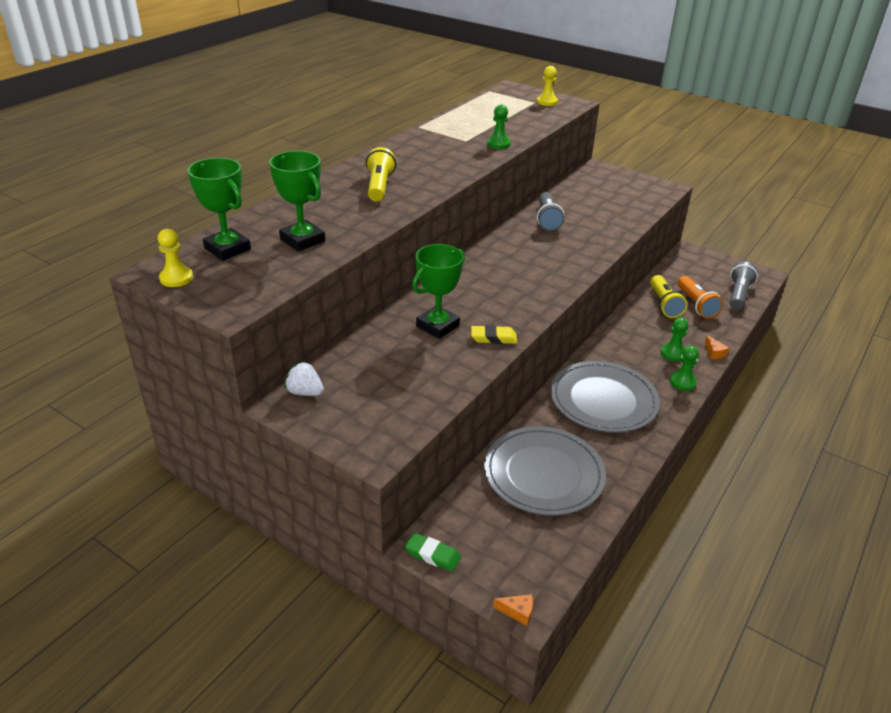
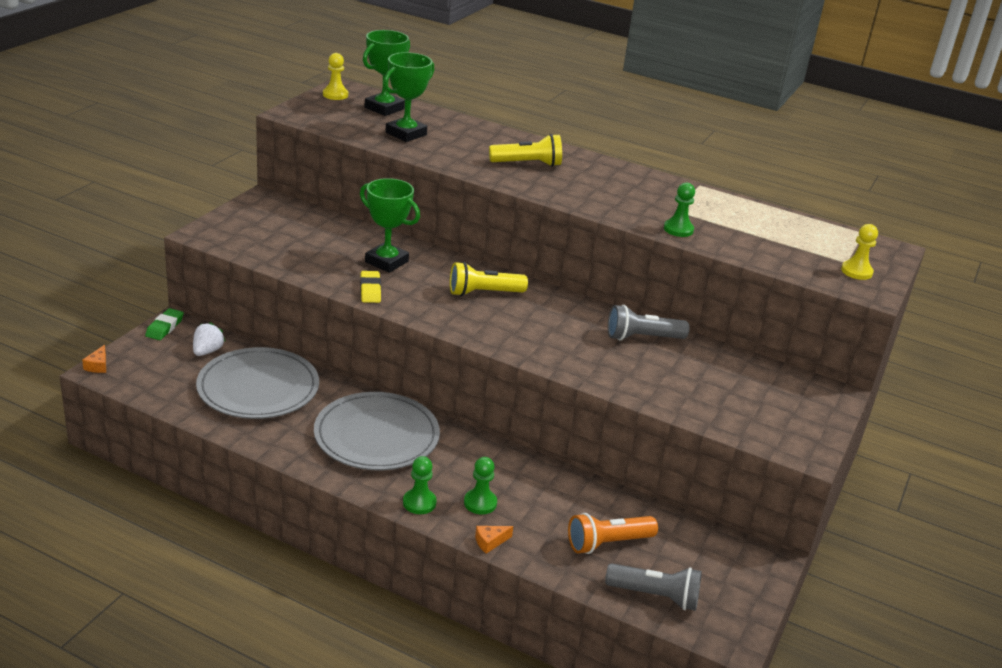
camera: 80 degrees right, 5 degrees down
white strawberry [284,362,324,396] -> white strawberry moved to [193,322,226,356]
yellow flashlight [650,275,688,318] -> yellow flashlight moved to [450,262,528,296]

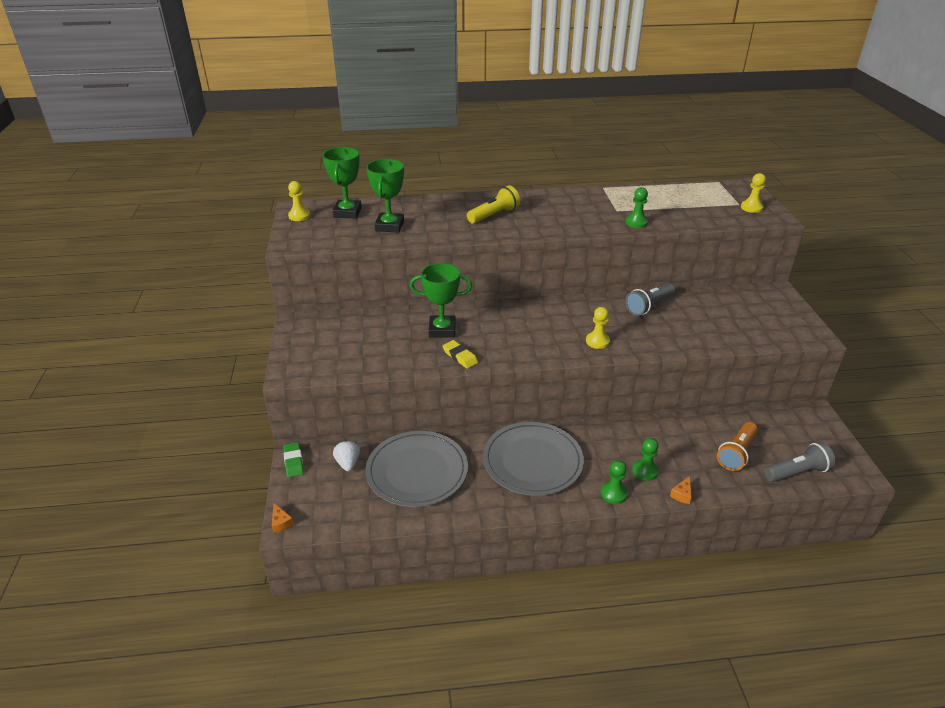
camera: 30 degrees left, 5 degrees up
yellow flashlight [450,262,528,296] -> none
none -> yellow pawn [586,307,610,349]

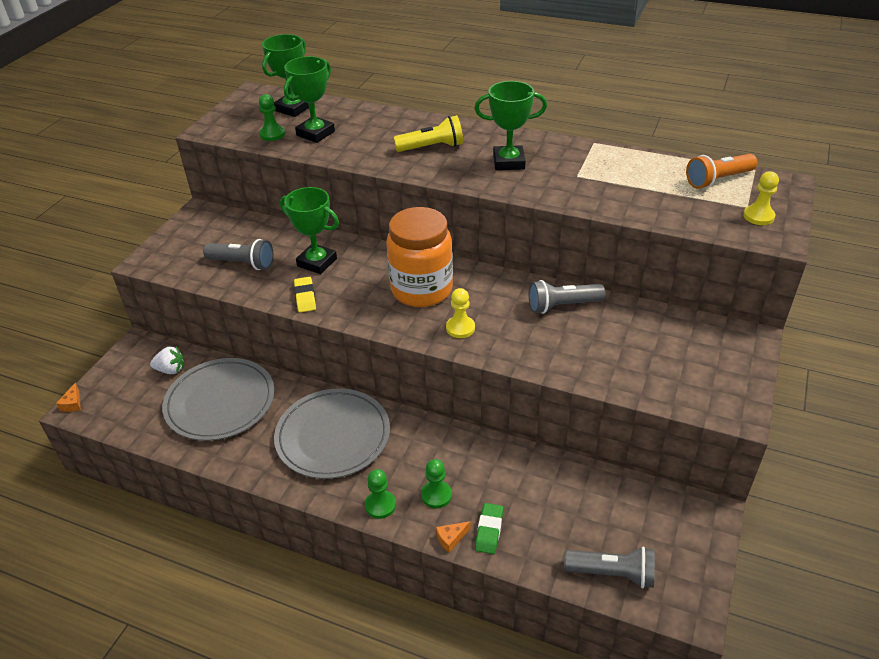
camera: 30 degrees right, 5 degrees up
green eraser [283,442,304,477] -> green eraser moved to [475,503,503,554]
yellow pawn [288,181,311,221] -> none
white strawberry [333,440,360,471] -> white strawberry turned 75 degrees clockwise [150,347,184,374]
green pawn [626,187,648,228] -> green pawn moved to [259,94,285,141]
orange flashlight [717,422,758,471] -> orange flashlight moved to [686,154,758,189]
none -> grey flashlight [203,239,273,270]
none -> orange jar [386,207,453,307]
none -> green trophy [475,81,547,170]

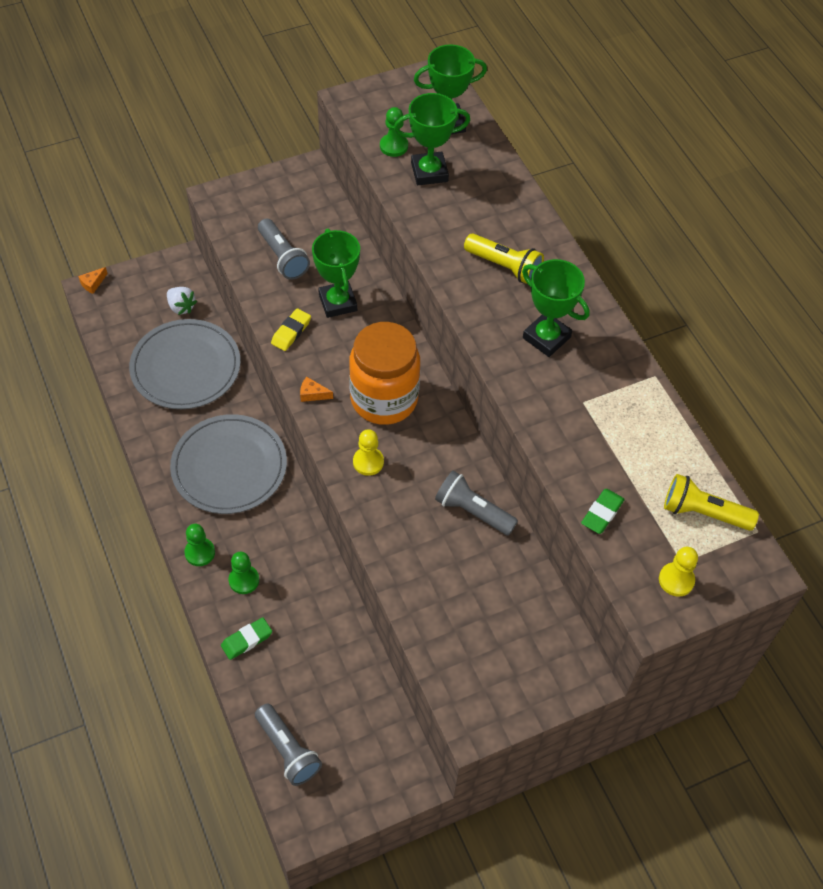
camera: 40 degrees right, 15 degrees up
orange cheese [436,521,470,553] -> orange cheese moved to [300,377,333,402]
orange flashlight [686,154,758,189] -> yellow flashlight [664,474,759,531]
none -> green eraser [581,489,625,534]

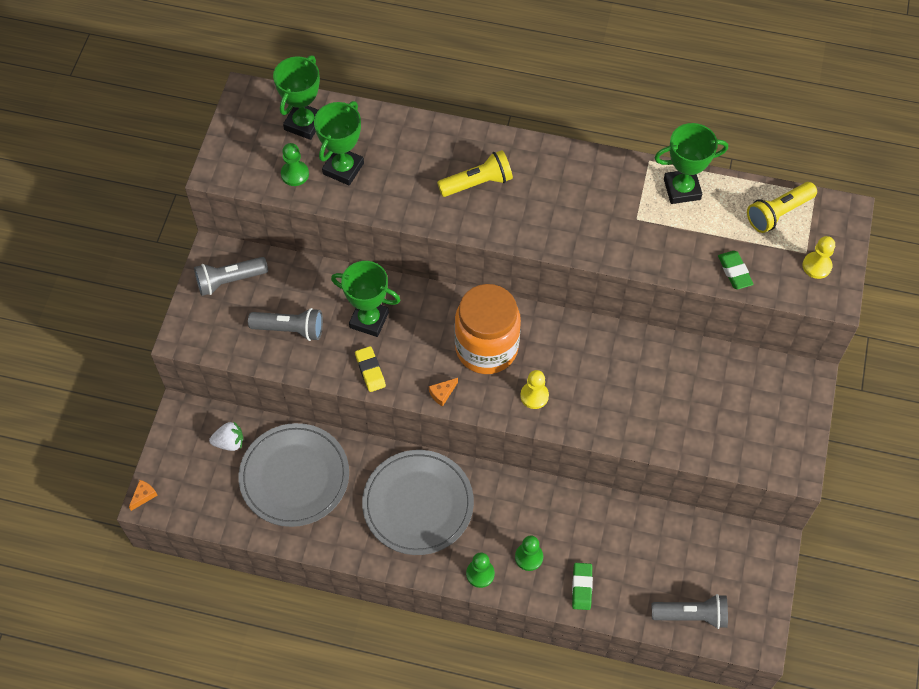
camera: 50 degrees left, 5 degrees up
orange cheese [78,267,107,294] -> orange cheese turned 135 degrees counterclockwise [129,480,158,511]
grey flashlight [435,471,518,536] -> grey flashlight moved to [194,257,268,296]
green trophy [522,259,590,357] -> green trophy moved to [654,123,728,204]

